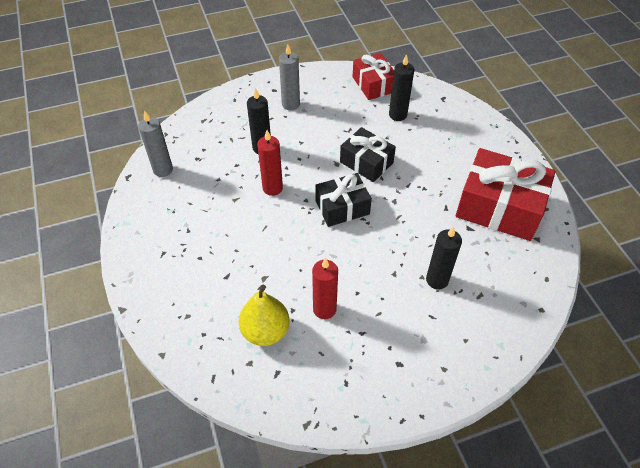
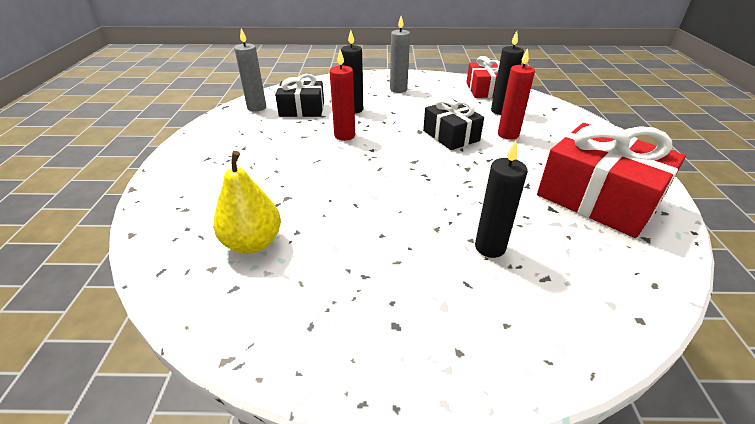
camera: 20 degrees right, 15 degrees down
red candle [312,258,338,319] -> red candle moved to [498,48,535,140]
black gift [315,173,372,227] -> black gift moved to [275,74,324,117]

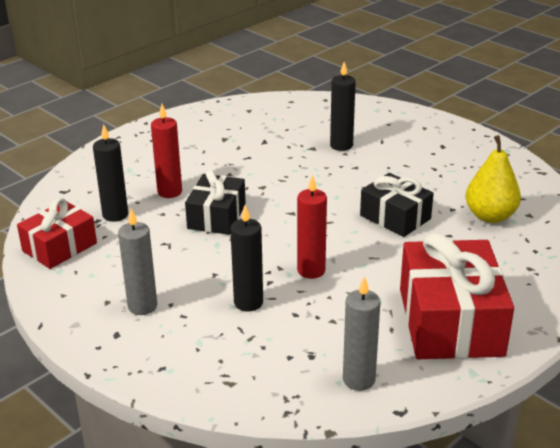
camera: 135 degrees left, 5 degrees down
black gift [275,74,324,117] -> black gift moved to [360,173,434,237]
red gift [537,123,686,238] -> red gift moved to [400,233,514,359]

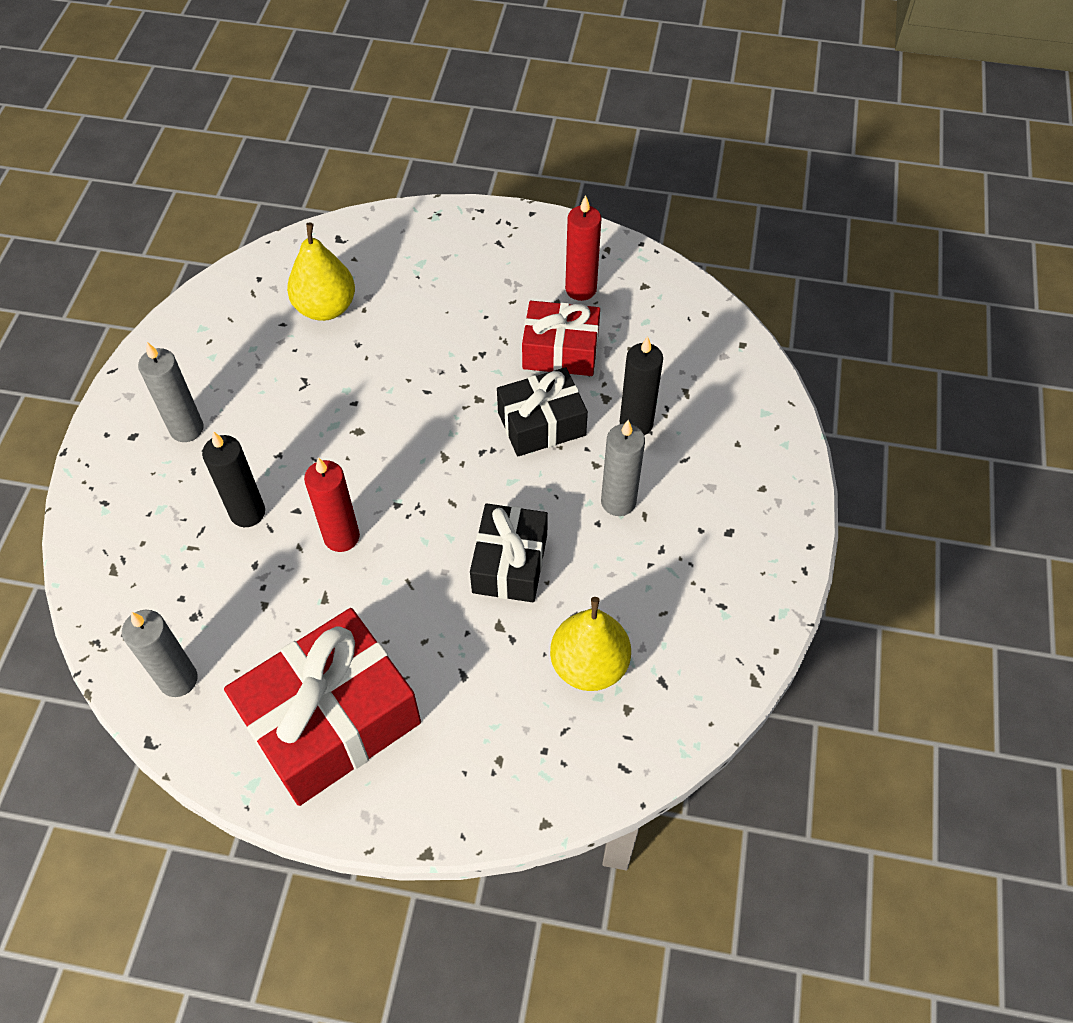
camera: 55 degrees right, 25 degrees up
red gift [17,198,97,269] -> red gift moved to [522,301,600,376]
black candle [93,124,128,222] -> yellow pear [287,222,355,321]
red candle [151,104,182,198] -> red candle moved to [565,195,602,301]
black gift [185,170,246,235] -> black gift moved to [497,367,588,456]
none -> grey candle [601,420,645,516]

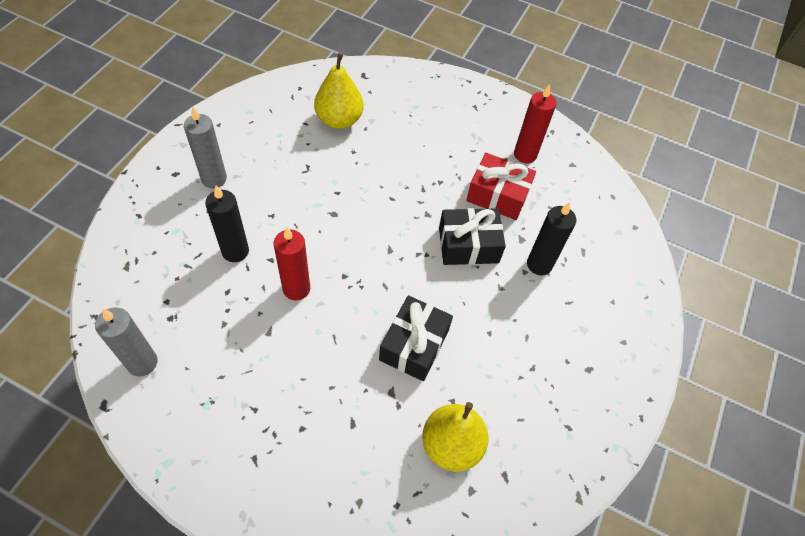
camera: 10 degrees right, 0 degrees up
red gift [224,608,421,806] -> none
grey candle [601,420,645,516] -> none

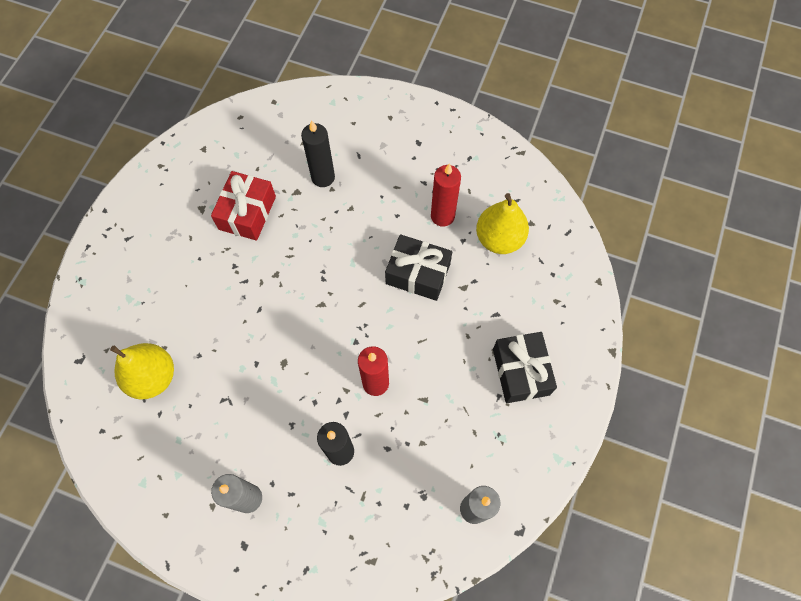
camera: 90 degrees left, 10 degrees up
black gift [439,208,506,265] -> black gift moved to [493,332,557,403]
red candle [514,84,556,163] -> red candle moved to [431,163,461,227]

